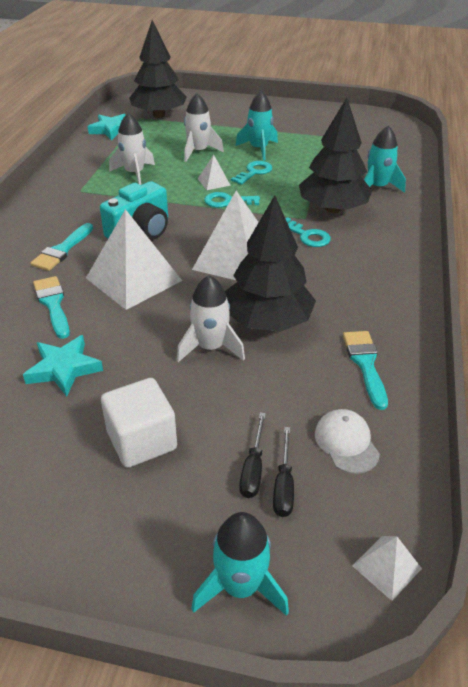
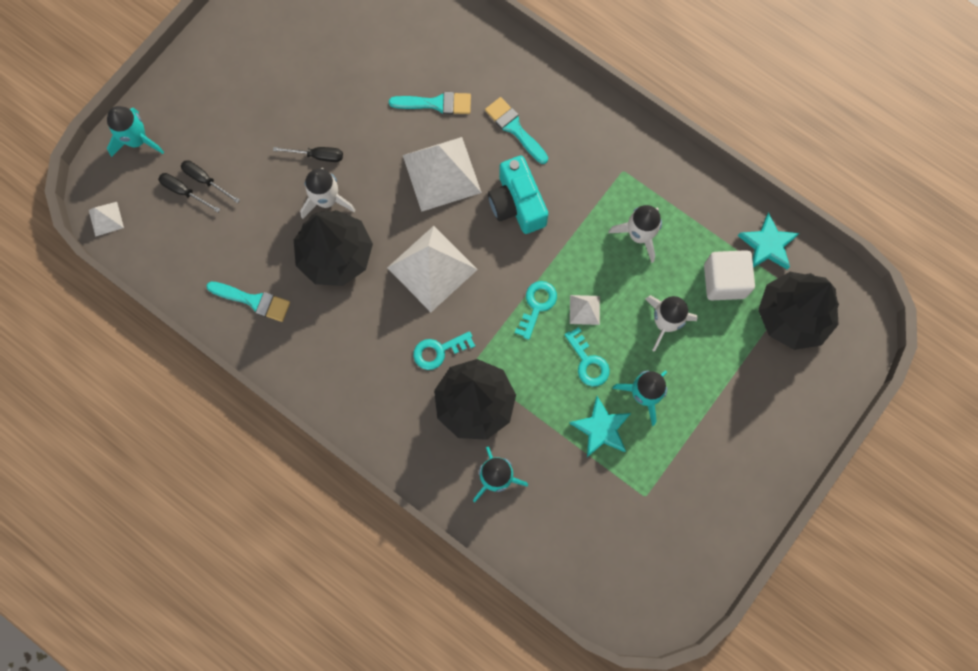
camera: 115 degrees right, 35 degrees up
turquoise star [23,335,103,397] -> turquoise star moved to [569,396,631,457]
white cube [101,378,177,468] -> white cube moved to [704,250,755,300]
white cap [315,409,380,474] -> none
none -> black screwdriver [273,147,343,162]

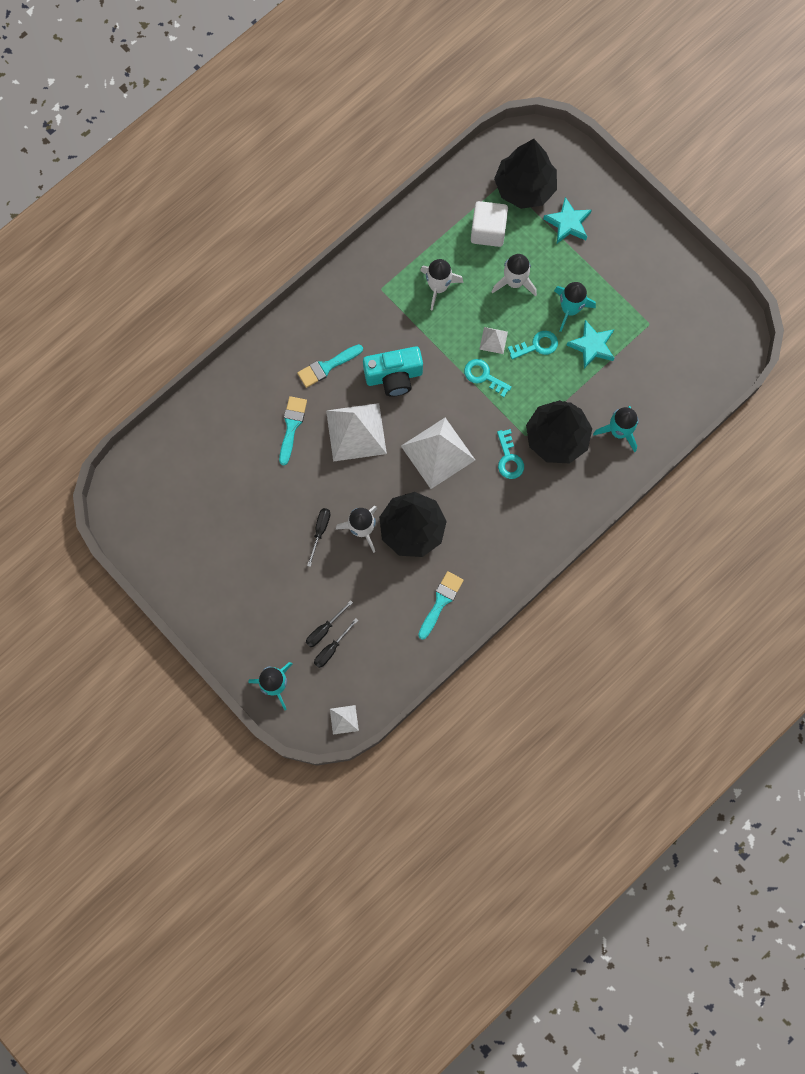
camera: 80 degrees left, 0 degrees up
turquoise star [738,213,799,270] -> turquoise star moved to [543,197,592,243]

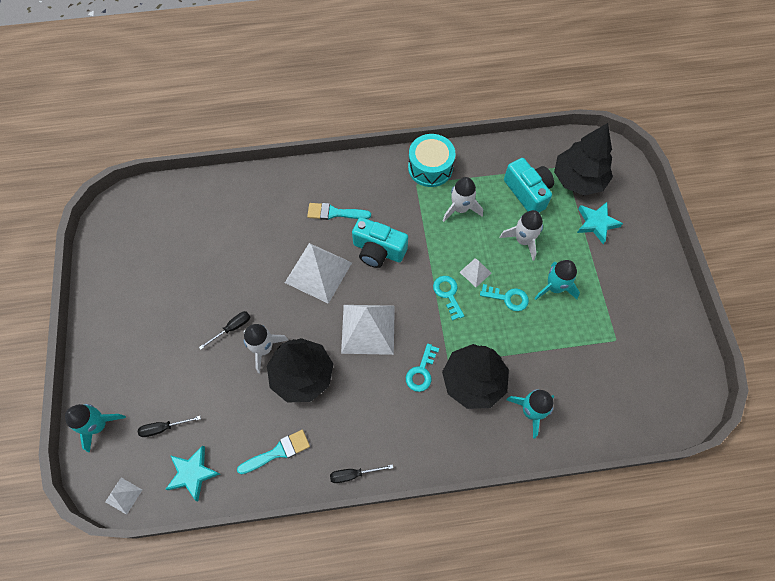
camera: 35 degrees right, 10 degrees down
turquoise brush [279,396,307,466] -> none
black screwdriver [306,600,353,647] -> black screwdriver moved to [330,464,393,483]
white cube [471,201,508,247] -> turquoise camera [504,158,554,212]
turquoise star [566,320,614,369] -> turquoise star moved to [165,445,220,501]
none -> turquoise drum [408,134,455,187]

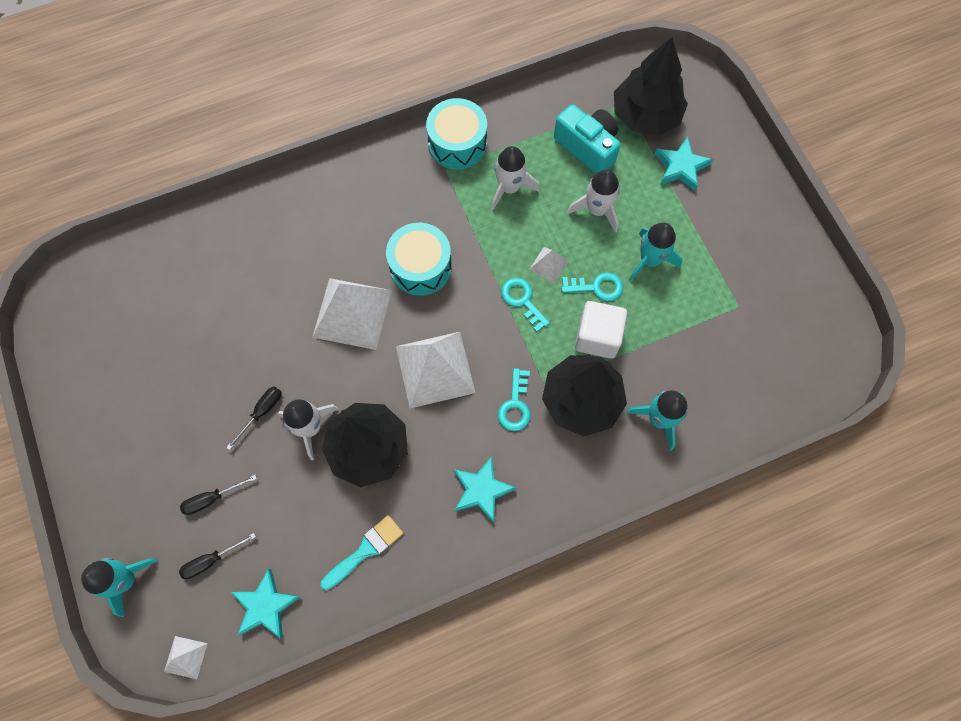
camera: 15 degrees left, 5 degrees up
turquoise brush [307,203,371,220] -> none
black screwdriver [330,464,393,483] -> black screwdriver moved to [180,475,257,515]
turquoise camera [352,217,408,268] -> turquoise drum [386,223,452,296]
none -> turquoise star [454,456,516,523]
none -> white cube [575,301,627,359]

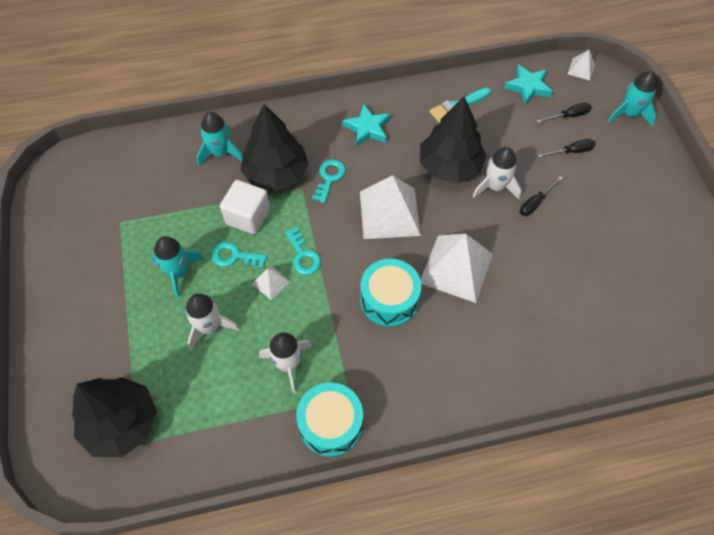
camera: 170 degrees left, 10 degrees down
turquoise camera [554,104,621,174] -> none
turquoise star [654,137,713,191] -> none

